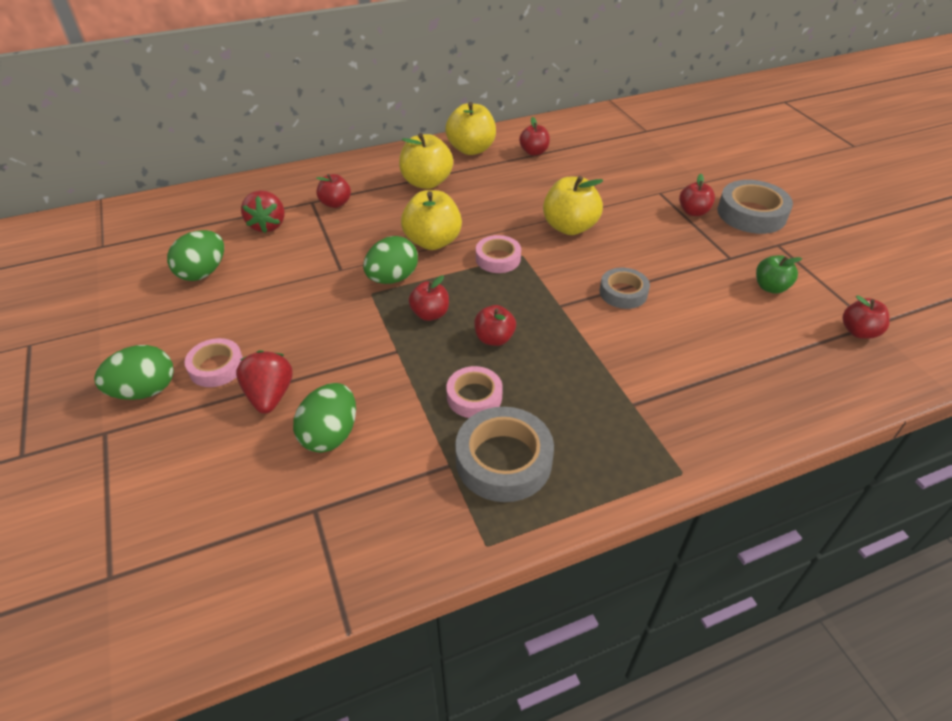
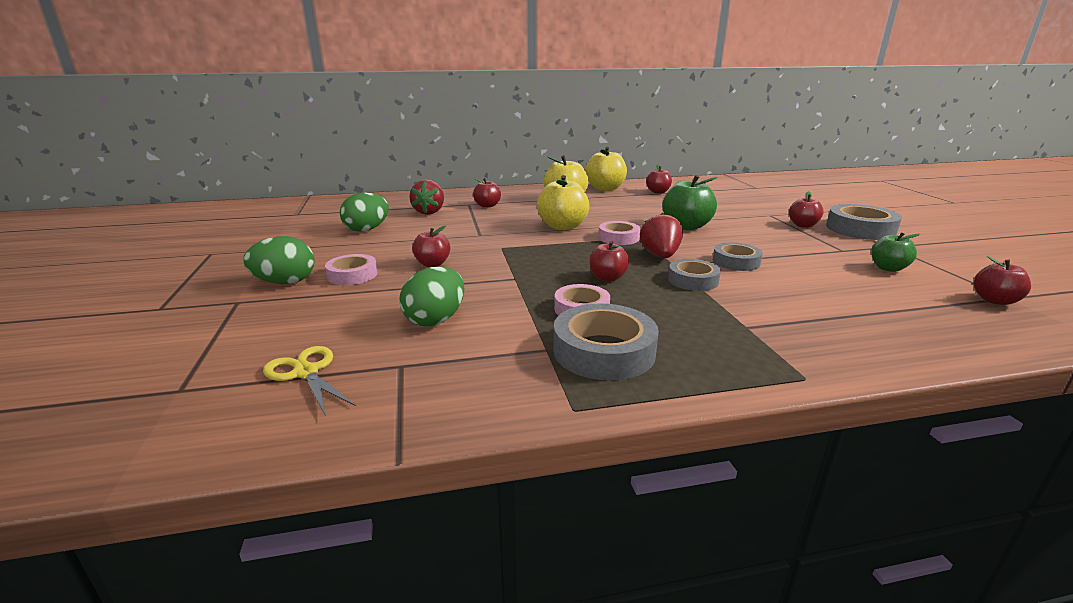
camera: 10 degrees right, 20 degrees down
red strawberry [236,350,293,414] -> red strawberry moved to [640,213,683,258]
green egg [363,236,418,284] -> none
red apple [409,276,449,321] -> red apple moved to [412,226,450,267]
yellow apple [543,176,603,235] -> green apple [662,175,718,230]
none -> yellow scissors [263,346,356,416]
none -> grey tape [668,259,721,291]

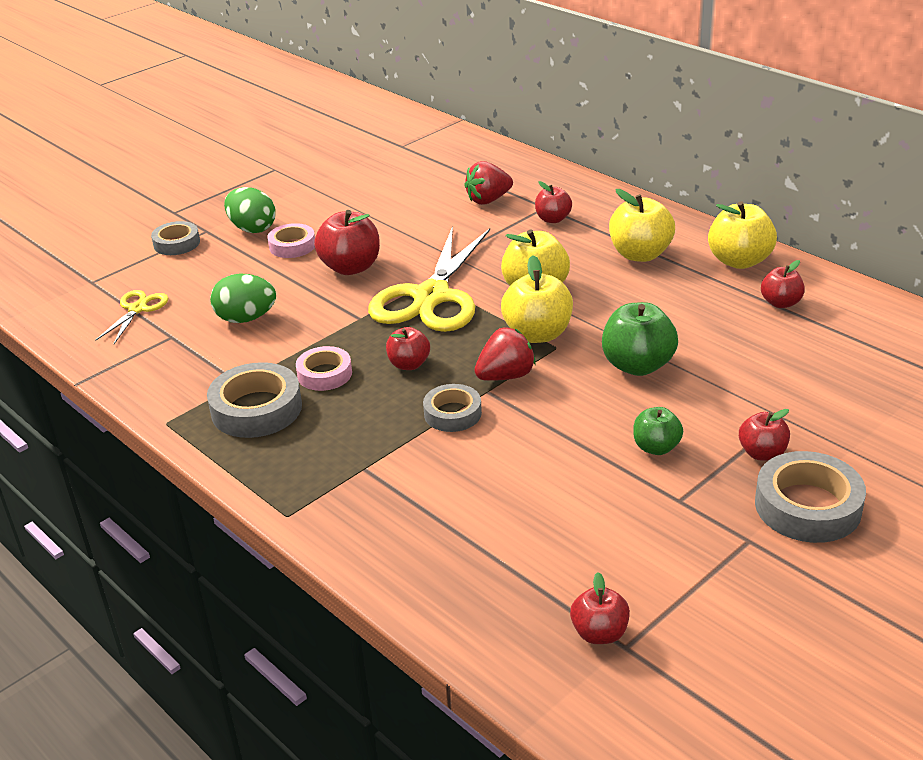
camera: 60 degrees right, 10 degrees up
green egg [340,192,389,232] -> none
red apple [412,226,450,267] -> red apple [314,210,380,275], size x1.66
pink tape [599,221,640,245] -> yellow apple [501,255,573,343]
grey tape [713,242,763,271] -> grey tape moved to [151,221,200,255]
green apple [871,232,920,272] -> green apple moved to [633,407,683,455]
none -> yellow scissors [368,226,490,332]

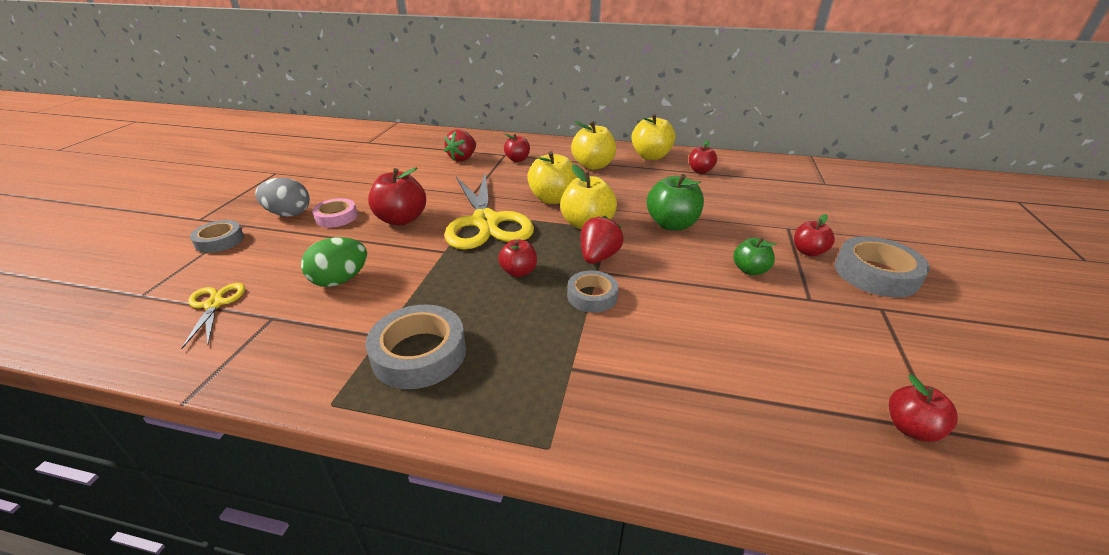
camera: 35 degrees left, 0 degrees up
green egg [224,187,276,233] -> grey egg [255,178,310,217]
pink tape [296,346,352,391] -> none

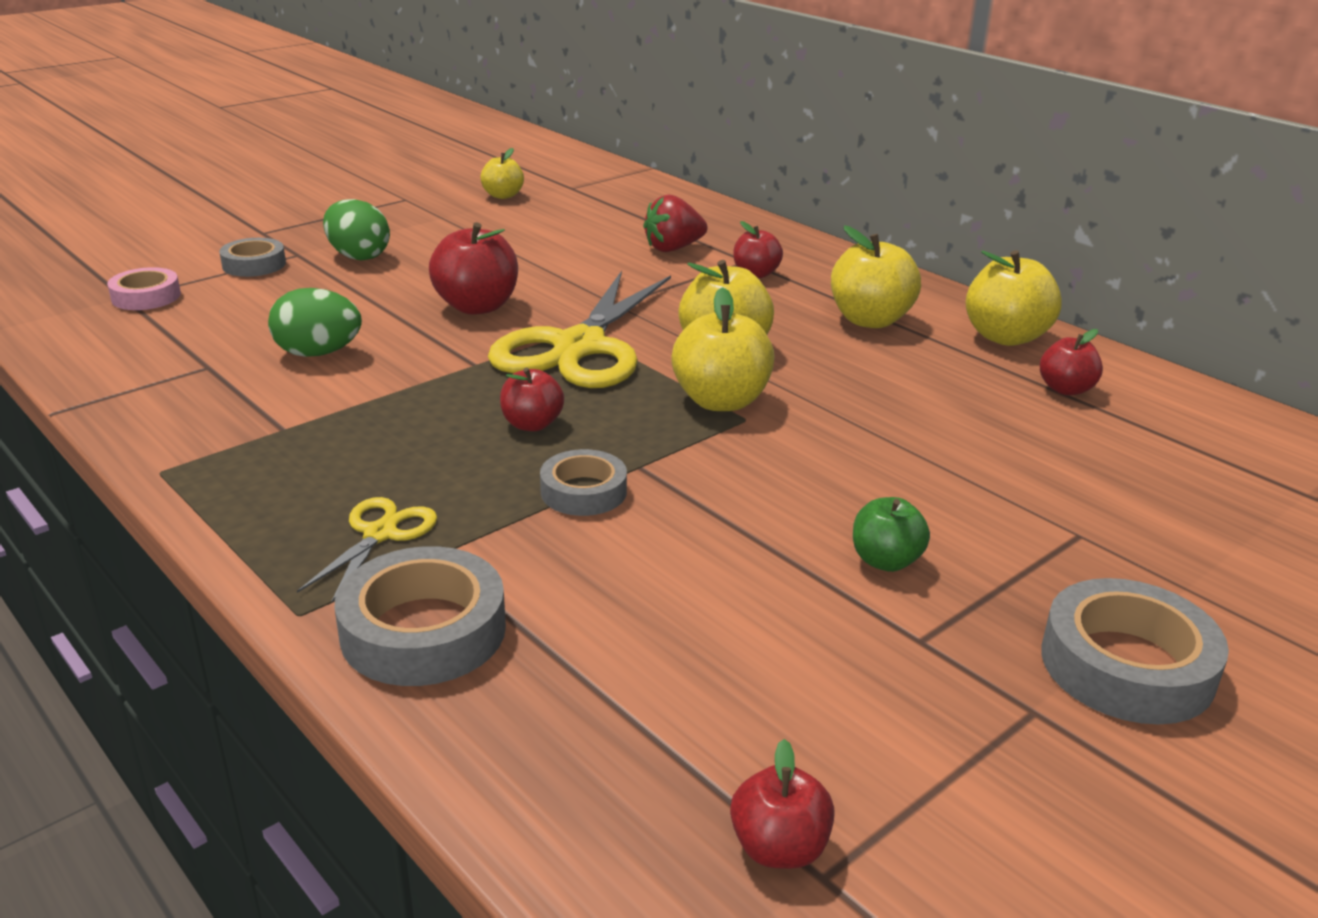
camera: 35 degrees right, 5 degrees down
yellow scissors [181,283,245,349] -> yellow scissors moved to [297,497,437,604]
grey egg [255,178,310,217] -> green egg [323,199,390,261]
pink tape [312,198,358,227] -> pink tape moved to [107,267,181,310]
grey tape [366,304,466,389] -> grey tape moved to [335,546,506,686]
red strawberry [581,216,624,264] -> none
green apple [647,174,704,231] -> none
red apple [794,214,835,256] -> none
none -> yellow apple [480,148,524,199]

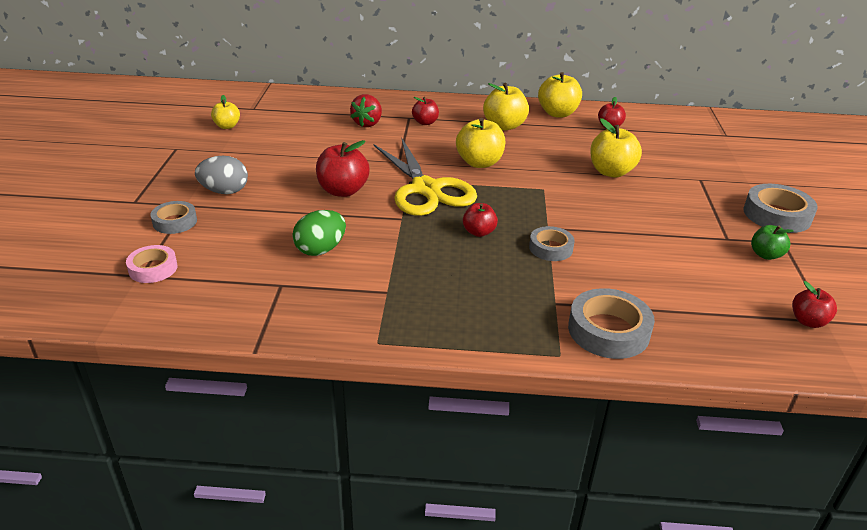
camera: 45 degrees left, 5 degrees up
yellow scissors [297,497,437,604] -> none
green egg [323,199,390,261] -> grey egg [195,156,248,194]
yellow apple [671,287,775,411] -> yellow apple moved to [590,118,642,178]
green apple [853,497,930,572] -> green apple moved to [751,225,794,260]

